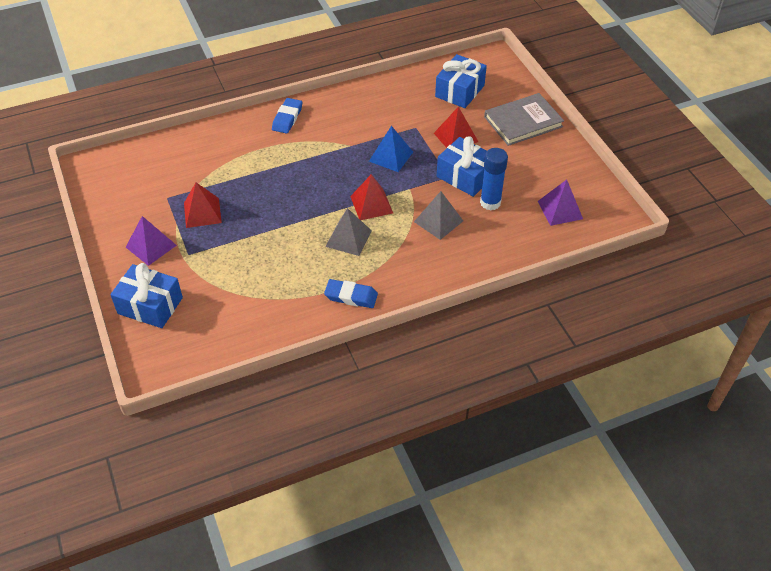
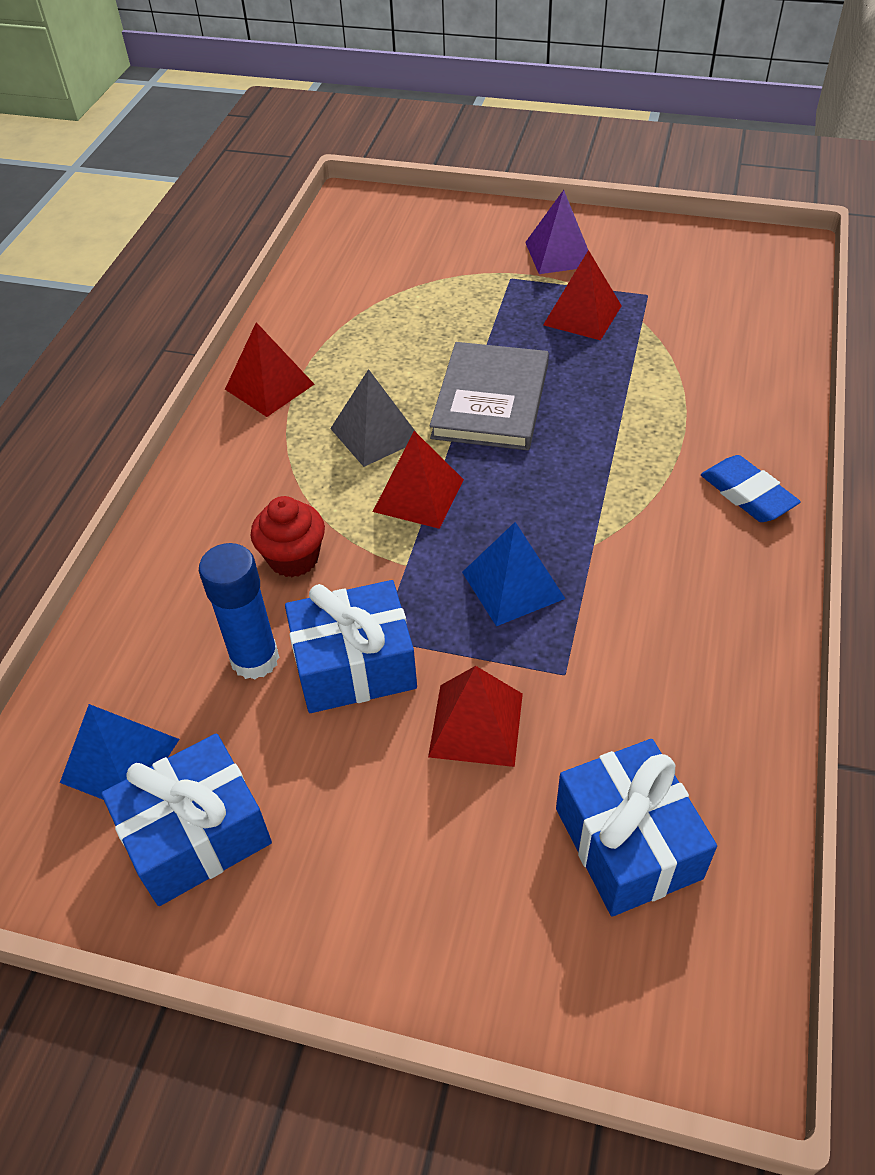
camera: 130 degrees right, 0 degrees up
blue gift [110,263,183,328] -> blue gift moved to [101,733,272,906]
blue eraser [324,279,378,308] -> red pyramid [225,322,315,417]
grey pyramid [414,191,463,240] -> red cupcake [251,496,325,577]
grey book [484,93,564,146] -> grey book moved to [430,342,549,450]
purple pyramid [538,180,583,226] -> blue pyramid [60,704,179,800]

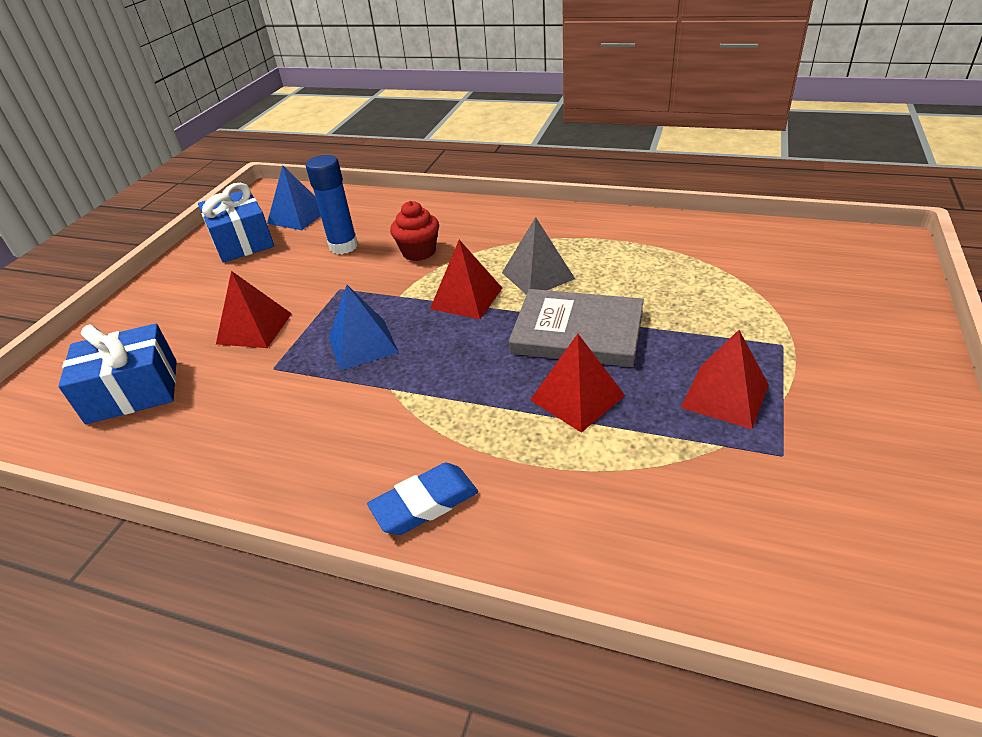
camera: 95 degrees right, 10 degrees down
red pyramid [225,322,315,417] -> red pyramid moved to [530,334,625,433]
blue gift [285,580,417,713] -> none
purple pyramid [525,190,588,274] -> none

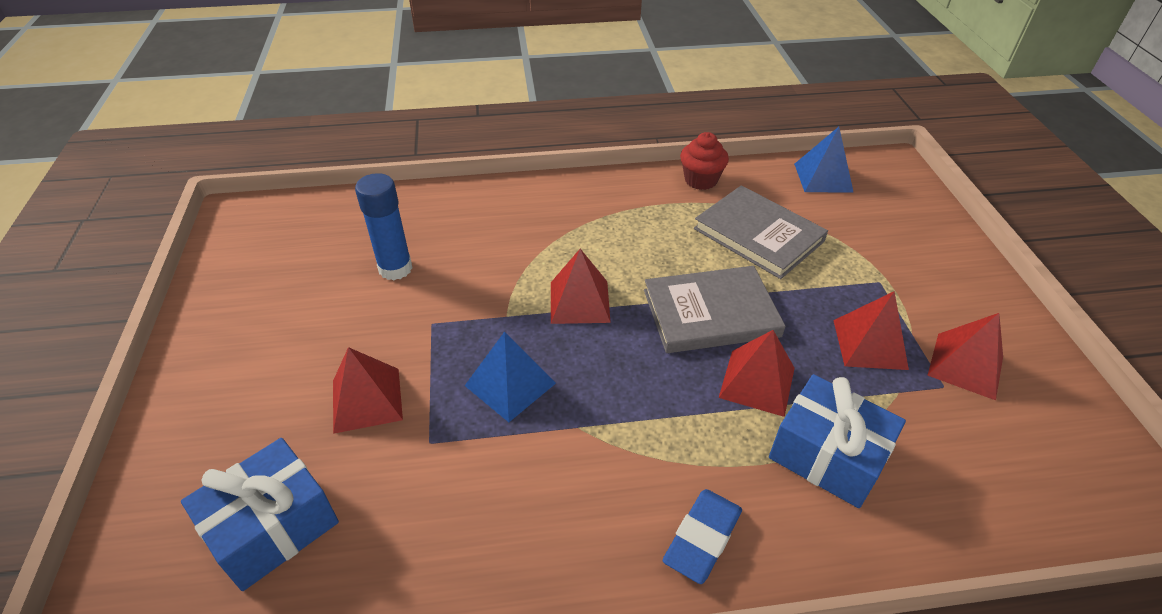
camera: 30 degrees left, 5 degrees up
blue gift [198,183,274,263] -> blue gift moved to [769,374,906,508]
blue pyramid [267,166,321,230] -> blue pyramid moved to [794,127,853,192]
red cupcake [390,201,439,261] -> red cupcake moved to [680,132,729,190]
grey pyramid [502,217,575,295] -> none
none -> grey book [694,185,828,279]
none -> red pyramid [927,313,1003,400]

